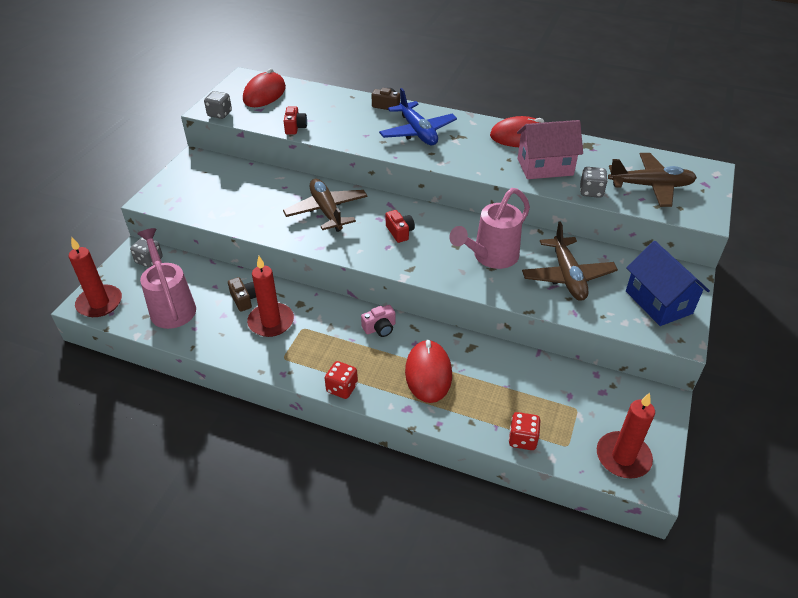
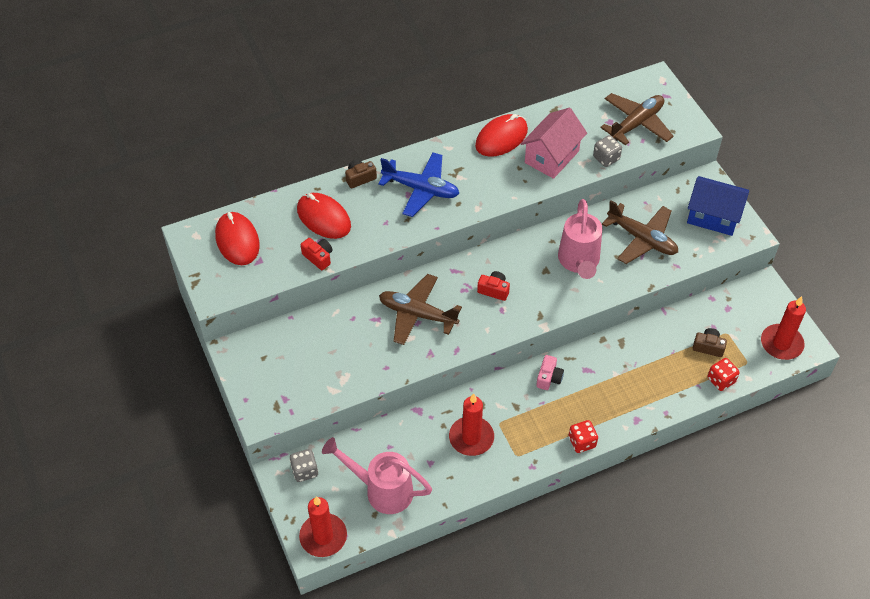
camera: 45 degrees left, 10 degrees up
grey dice [204,91,232,119] -> none
brown camera [228,277,256,312] -> brown camera moved to [693,328,727,357]
red mouse [405,340,452,403] -> red mouse moved to [297,193,351,239]

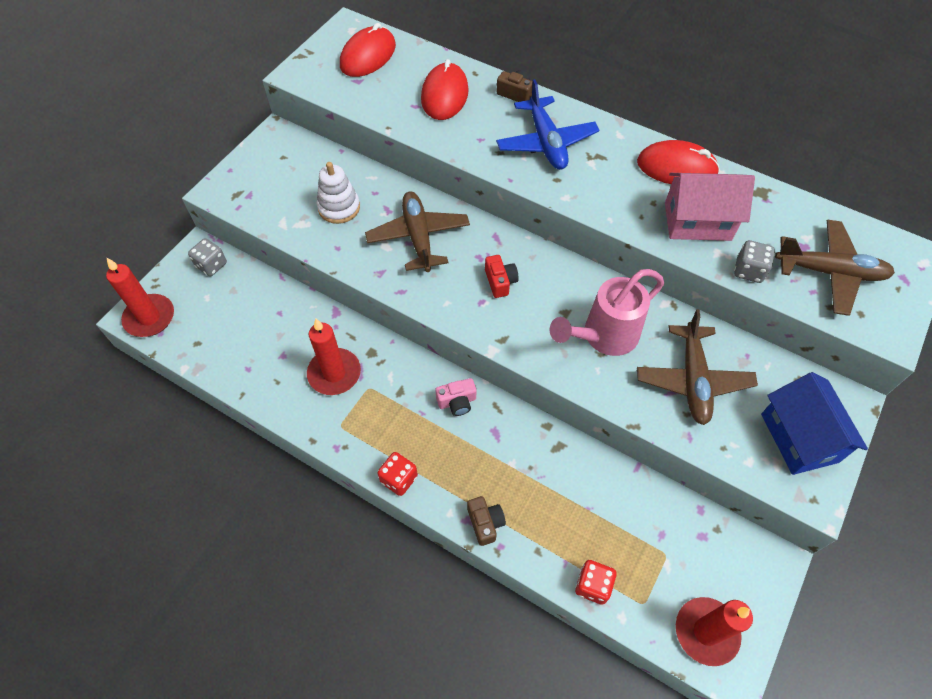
camera: 55 degrees right, 5 degrees up
red camera [301,238,333,270] -> none
pink watering can [322,437,432,514] -> none
brown camera [693,328,727,357] -> brown camera moved to [467,496,506,546]
none -> white stacking toy [317,162,360,224]

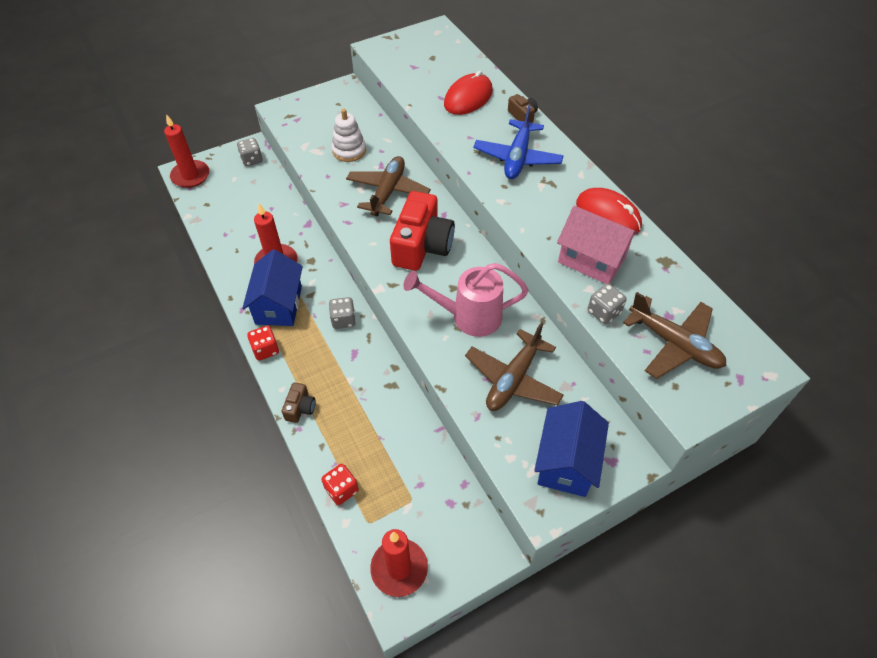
camera: 30 degrees right, 5 degrees down
red mouse [340,23,396,77] -> none
pink camera [436,378,476,416] -> grey dice [329,297,356,329]
red camera [485,255,519,298] -> red camera [390,191,455,271], size x2.20
none -> blue house [242,249,303,326]

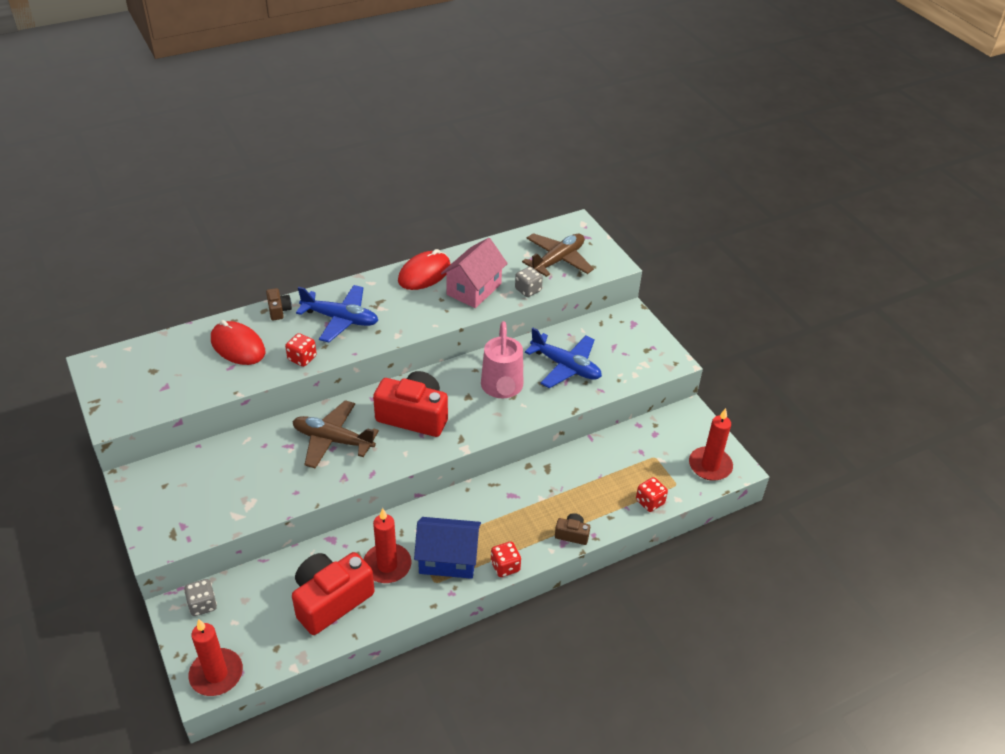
camera: 90 degrees left, 10 degrees down
grey dice [329,297,356,329] -> none
white stacking toy [331,109,366,162] -> none
brown plane [465,322,564,411] -> blue plane [525,328,602,388]
brown camera [508,94,538,123] -> brown camera turned 105 degrees clockwise [266,288,292,320]
blue house [534,401,609,497] -> none
none -> red dice [285,333,317,367]
none -> red camera [292,552,375,635]

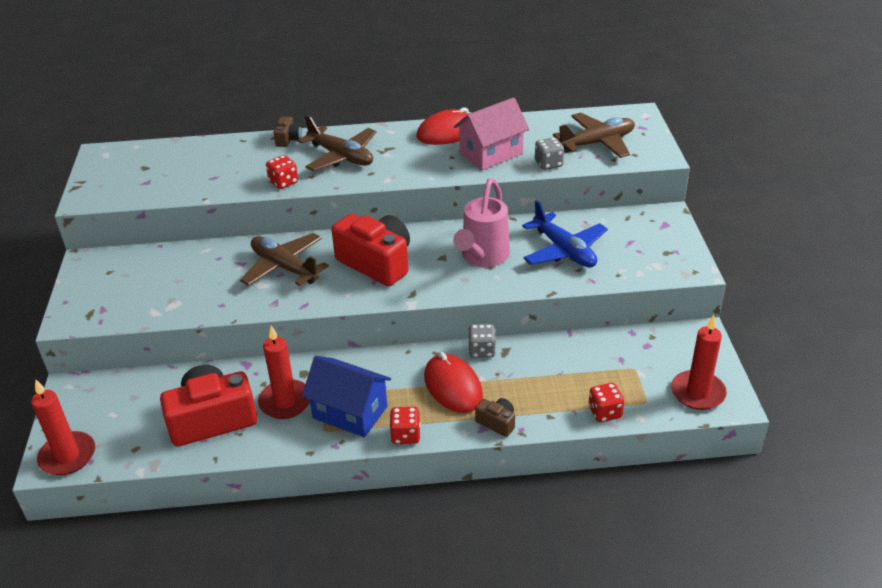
camera: 25 degrees right, 5 degrees down
grey dice [184,579,217,616] -> grey dice moved to [468,324,496,358]
red mouse [211,320,265,365] -> red mouse moved to [424,352,483,413]
blue plane [296,285,379,342] -> brown plane [298,115,376,171]

